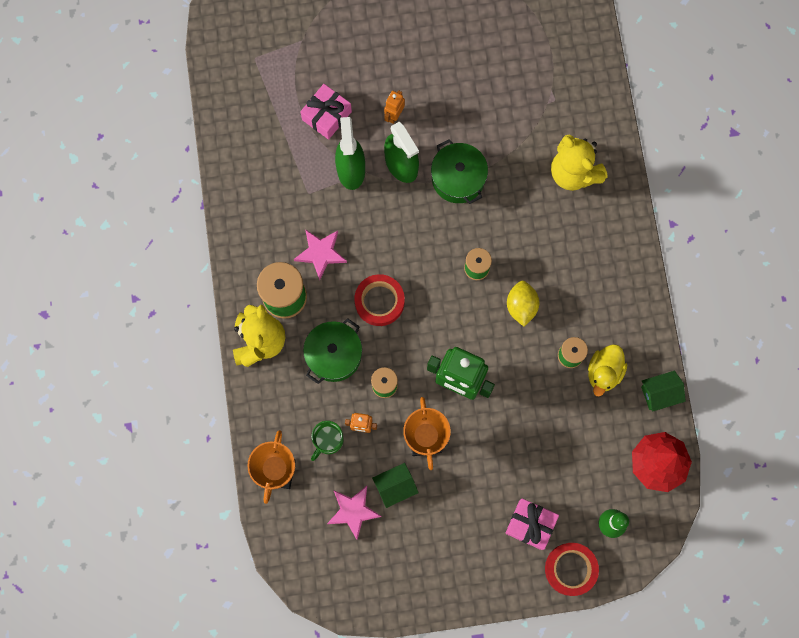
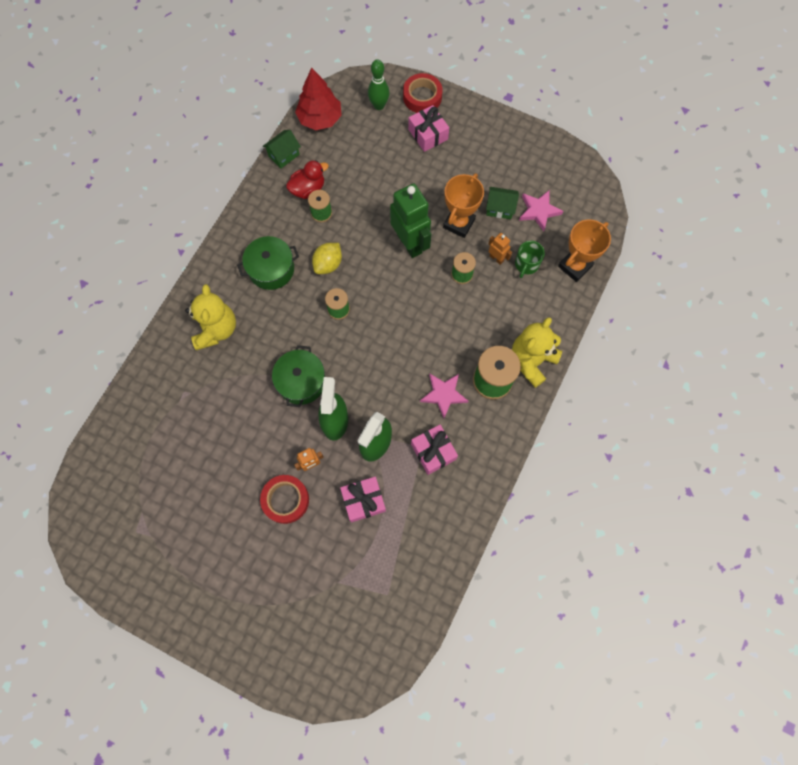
camera: 145 degrees left, 5 degrees down
green pot [303,318,362,384] -> green pot moved to [237,236,299,290]
green mug [311,421,344,461] -> green mug turned 135 degrees clockwise [515,241,545,278]
red tape [354,274,405,326] -> red tape moved to [260,475,309,524]
yellow duck [588,344,627,397] -> red duck [286,160,329,199]
green house [641,371,686,412] -> green house turned 60 degrees counterclockwise [263,130,301,169]
none -> pink gift [411,425,458,475]

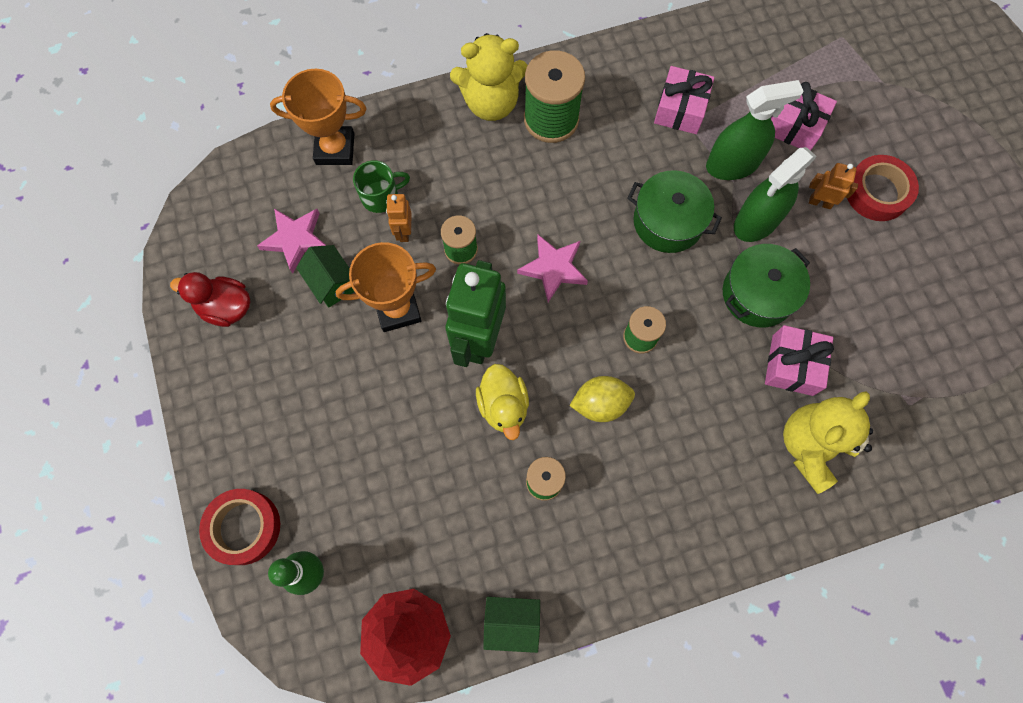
camera: 135 degrees left, 0 degrees up
green pot [237,236,299,290] -> green pot moved to [627,170,722,253]
red duck [286,160,329,199] -> red duck moved to [170,272,251,327]
pink gift [408,105,449,152] -> pink gift moved to [765,325,834,396]
pink star [420,373,468,418] -> pink star moved to [517,235,588,302]
none -> yellow duck [476,364,529,440]

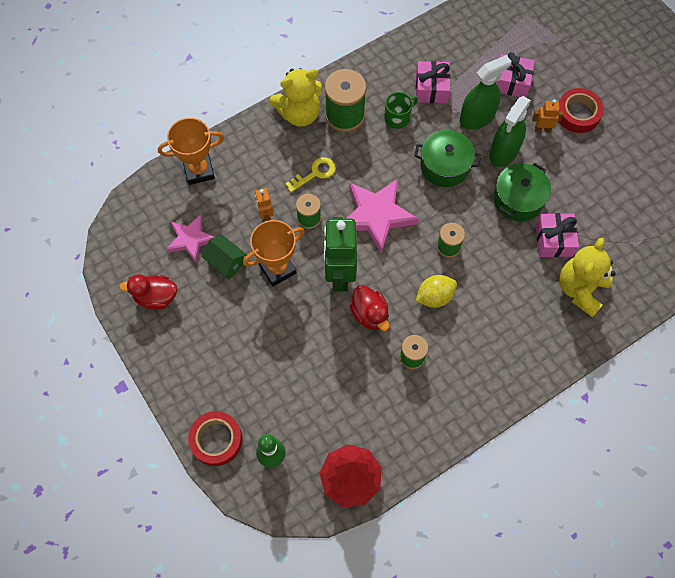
camera: 15 degrees left, 5 degrees down
green mug [353,160,410,213] -> green mug moved to [384,92,418,129]
yellow duck [476,364,529,440] -> red duck [350,285,389,331]
green house [483,597,540,653] -> none
pink star [517,235,588,302] -> pink star [346,179,419,254], size x1.60
none -> yellow key [285,157,336,193]

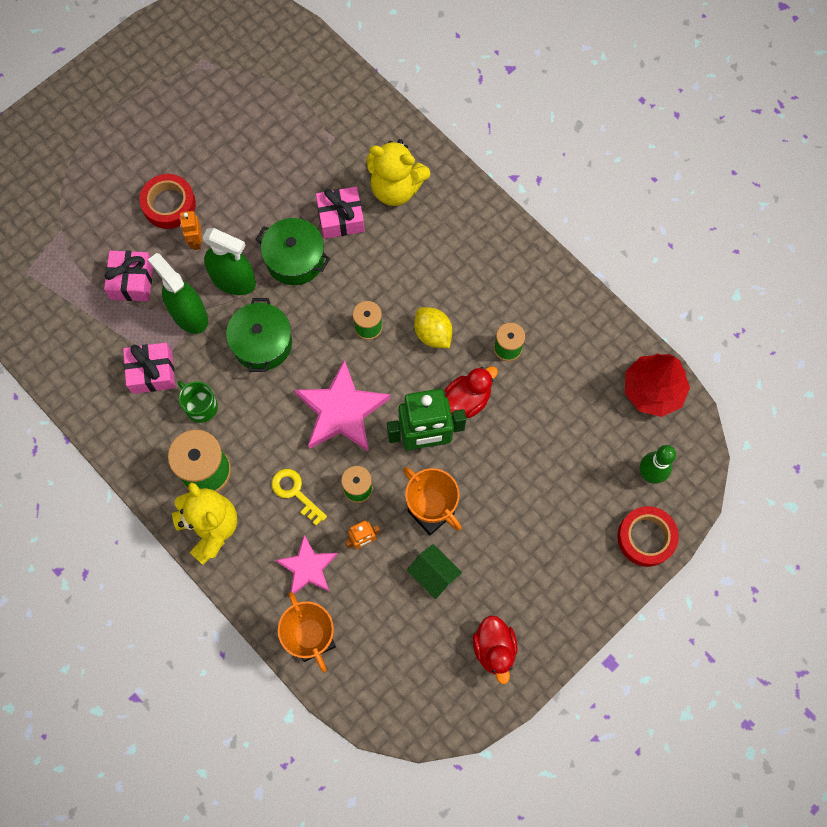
camera: 100 degrees left, 5 degrees up
pink star [166,215,215,262] -> pink star moved to [275,535,338,594]
green house [201,235,247,279] -> green house turned 75 degrees counterclockwise [407,544,462,599]

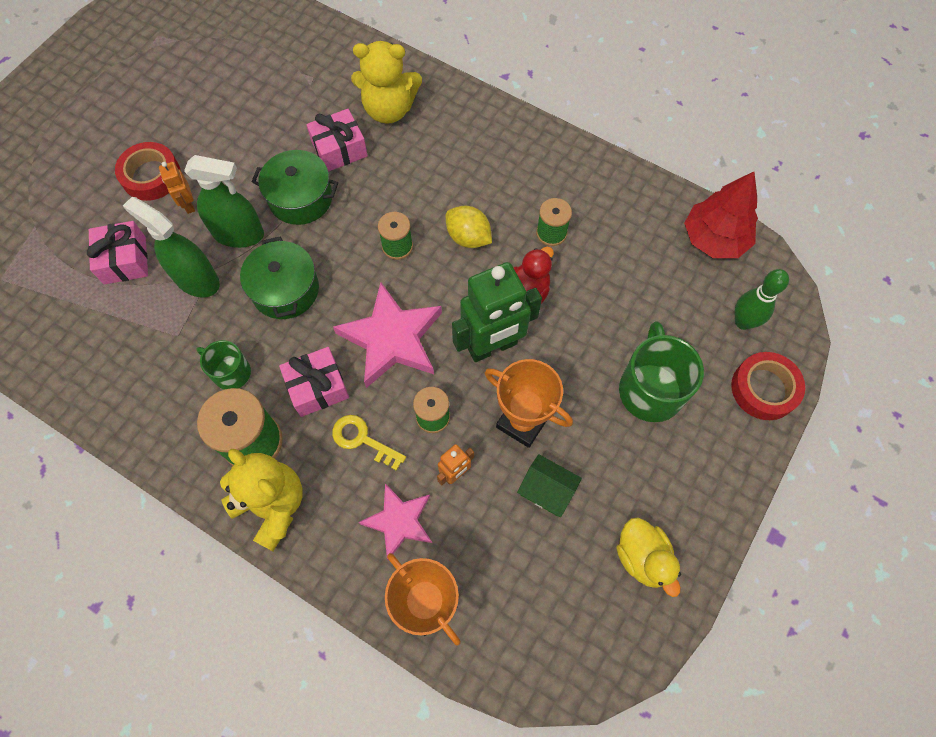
camera: 15 degrees left, 5 degrees down
pink gift [123,342,175,394] -> pink gift moved to [279,347,349,417]
red duck [473,615,517,684] -> yellow duck [616,518,681,597]
none -> green mug [619,321,704,422]

